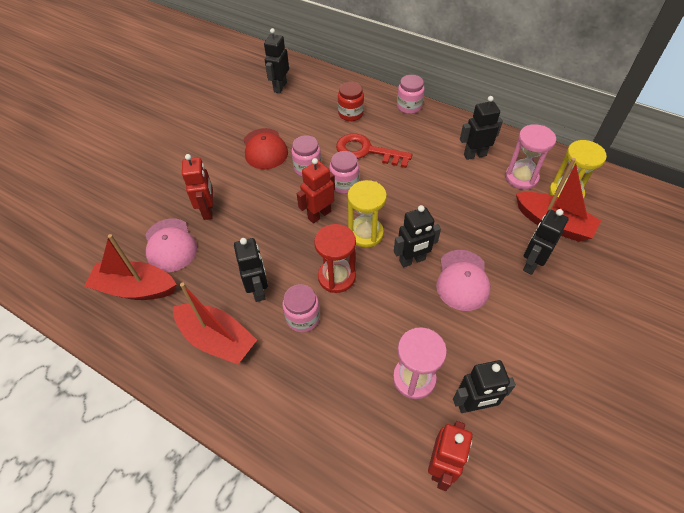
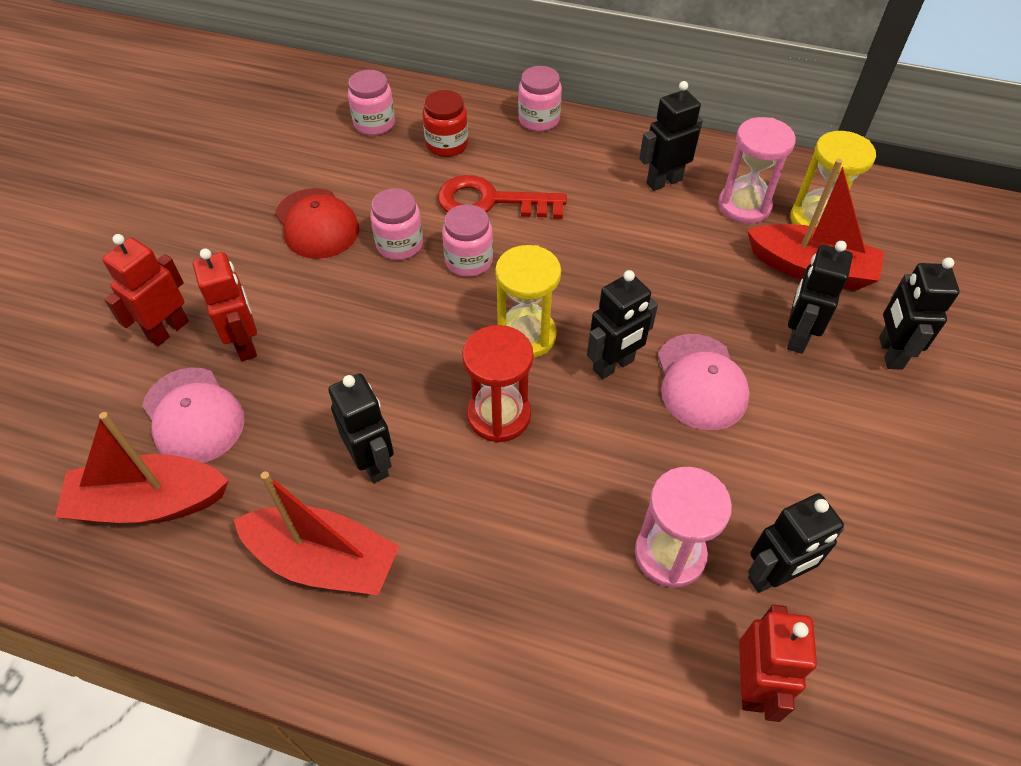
camera: 15 degrees left, 0 degrees up
black robot [264,28,289,93] -> black robot moved to [879,257,960,370]
pink jar [283,284,320,332] -> pink jar moved to [348,70,395,136]
red robot [297,158,335,223] -> red robot moved to [102,234,189,346]

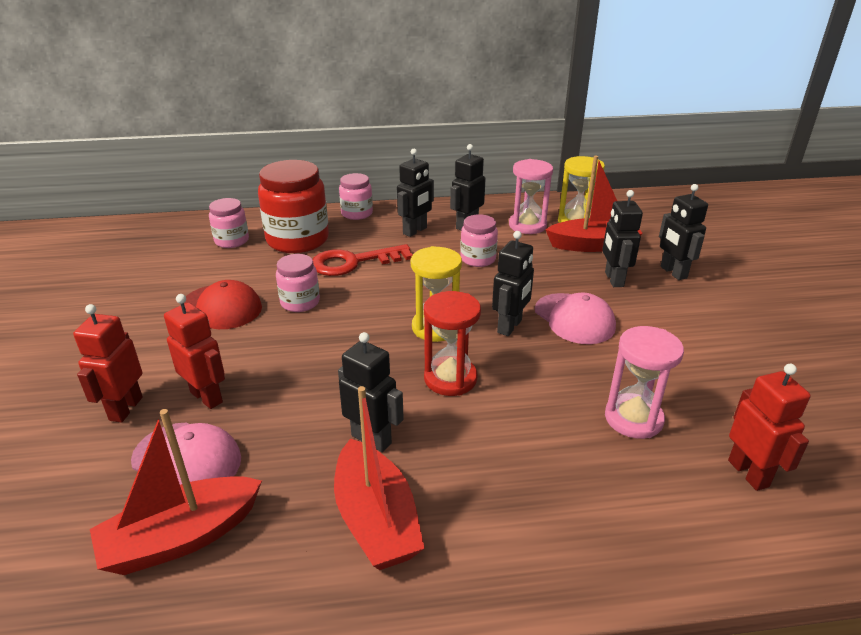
camera: 25 degrees left, 20 degrees down
red boat [233,471,400,595] -> red boat turned 75 degrees clockwise [334,386,425,570]
red jar [422,90,468,157] -> red jar [258,160,329,253], size x1.84
pink jar [442,204,493,277] -> pink jar moved to [460,214,498,267]
black robot [748,493,844,593] -> black robot moved to [397,149,434,237]

